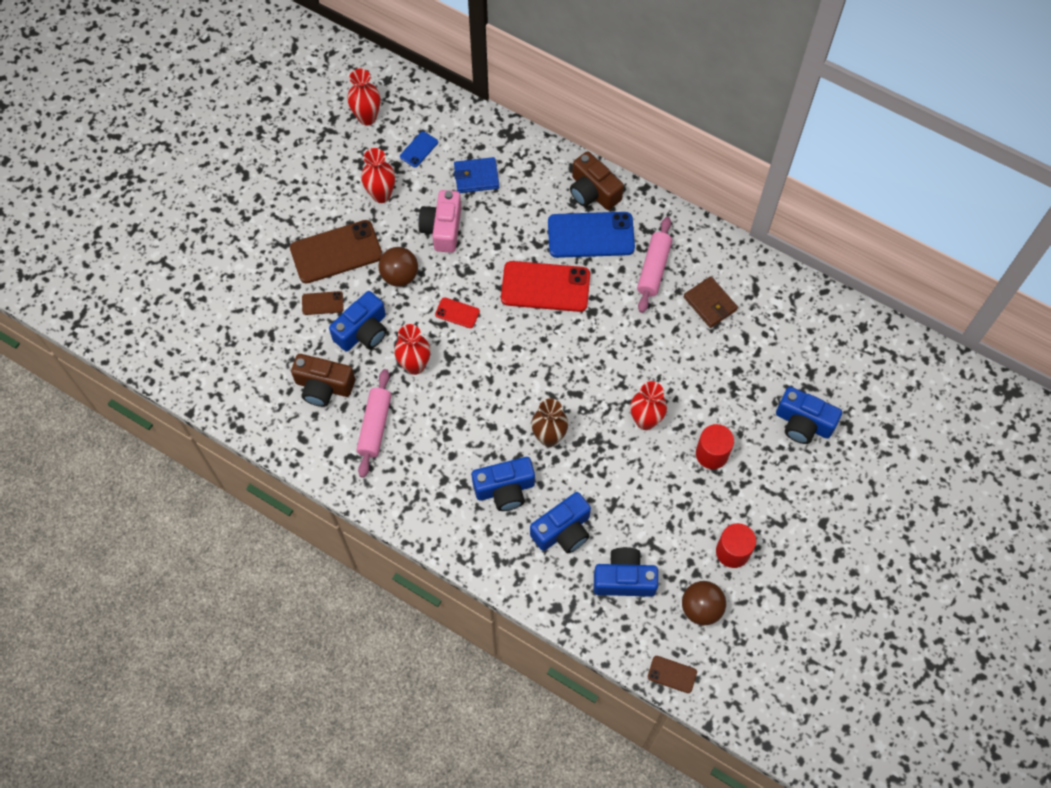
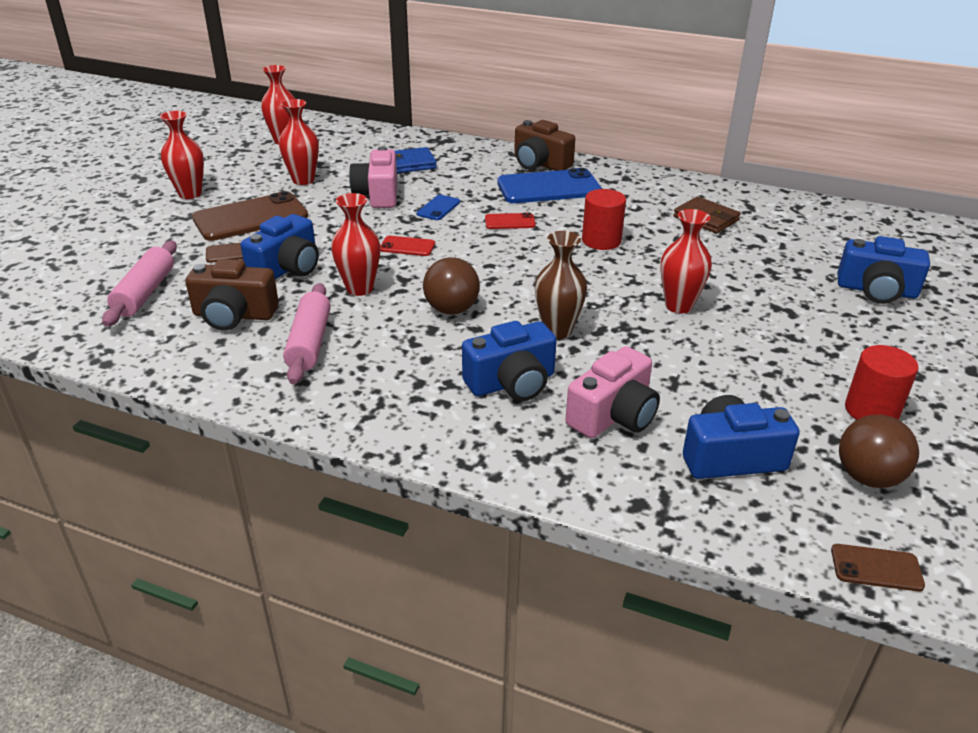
camera: 10 degrees left, 30 degrees down
brown ball [378,247,418,287] -> brown ball moved to [423,257,480,315]
blue phone [400,131,438,167] -> blue phone moved to [416,195,460,220]
red phone [501,261,590,312] -> red phone [485,213,536,229], size x0.47
blue camera [530,492,591,553] -> pink camera [565,346,660,438]
pink rolling pin [637,217,672,313] -> pink rolling pin moved to [102,241,177,326]
red cylinder [696,424,734,469] -> red cylinder moved to [582,189,626,250]
none -> red vase [160,111,204,199]

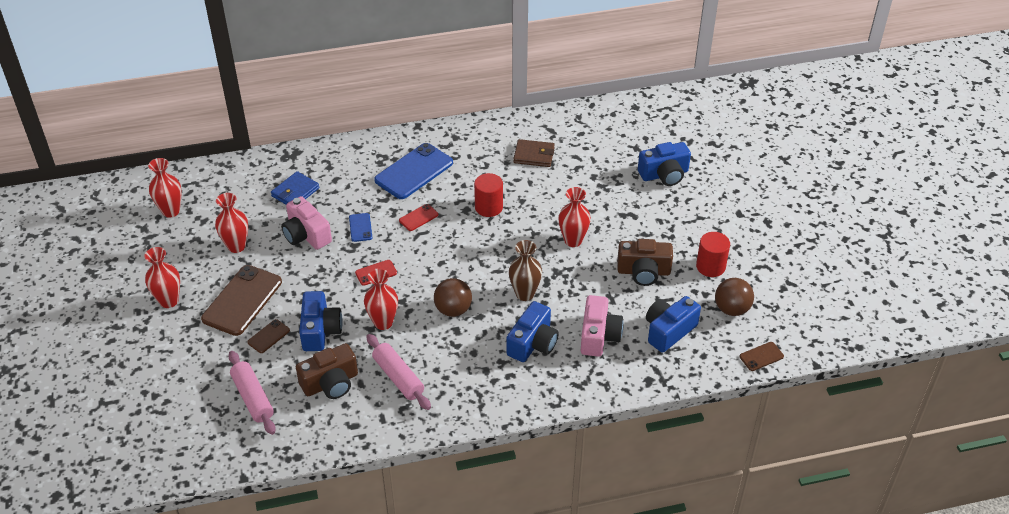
camera: 35 degrees left, 10 degrees up
brown camera [514,120,576,171] -> brown camera moved to [617,239,673,286]

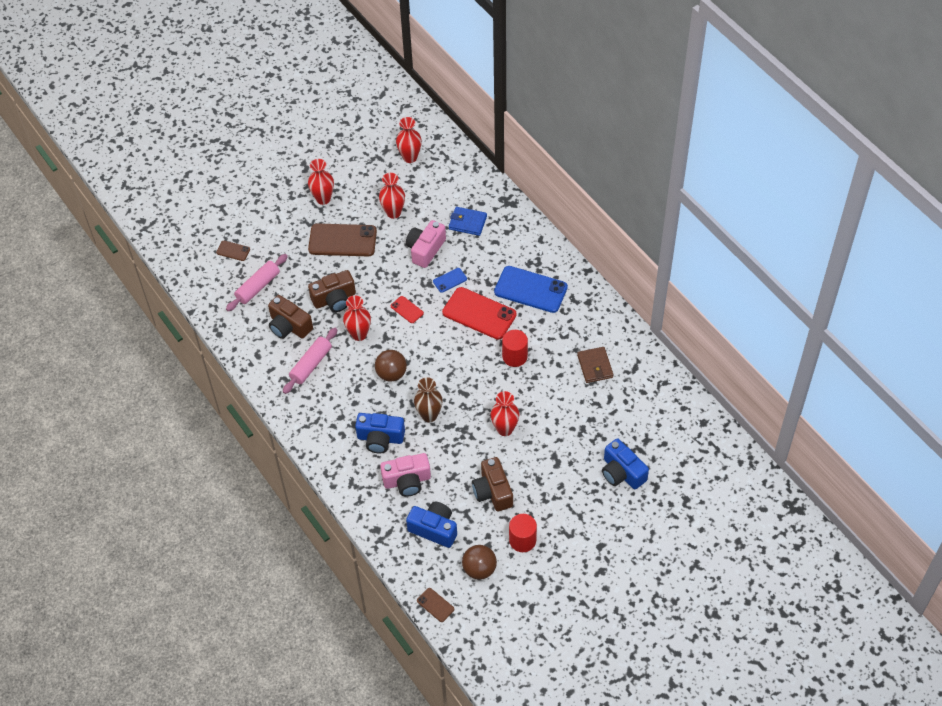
camera: 70 degrees right, 10 degrees up
brown phone [247,319,290,353] -> brown phone moved to [216,241,250,261]
blue camera [299,291,343,351] -> brown camera [308,270,356,312]
red phone [399,204,438,231] -> red phone [442,287,517,340], size x2.13

